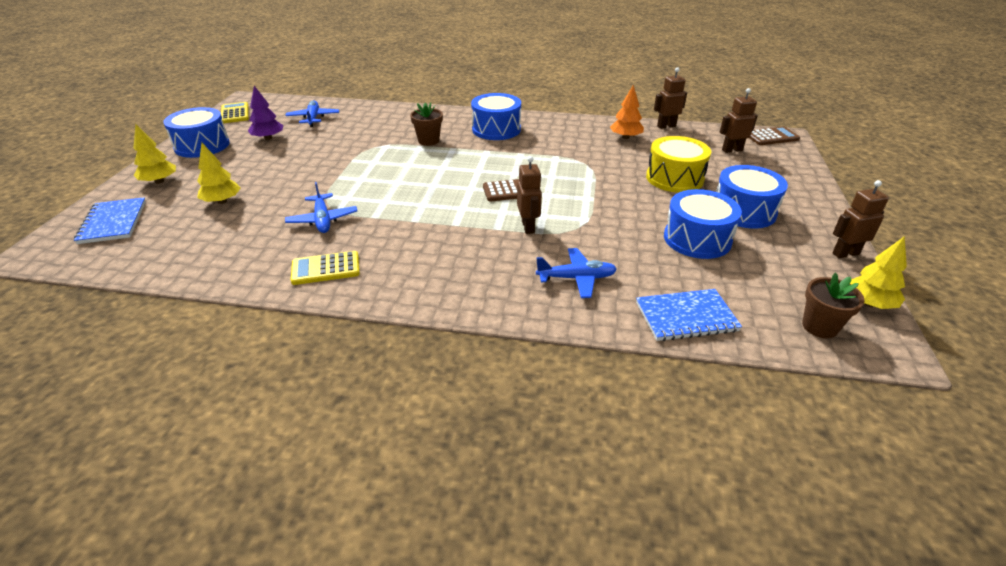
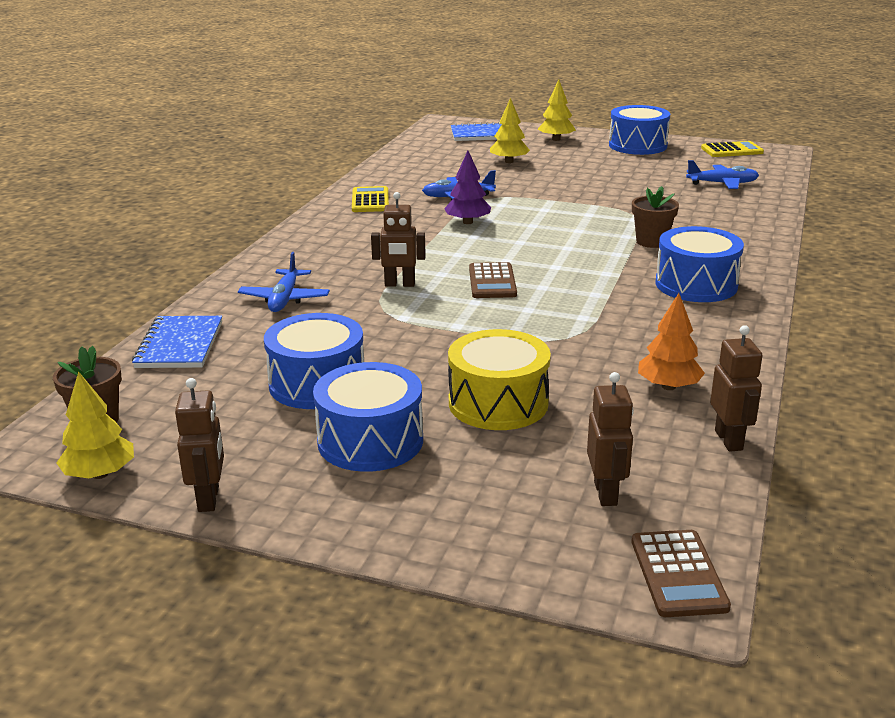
camera: 100 degrees right, 10 degrees down
purple tree [248,86,283,140] -> purple tree moved to [444,151,491,224]

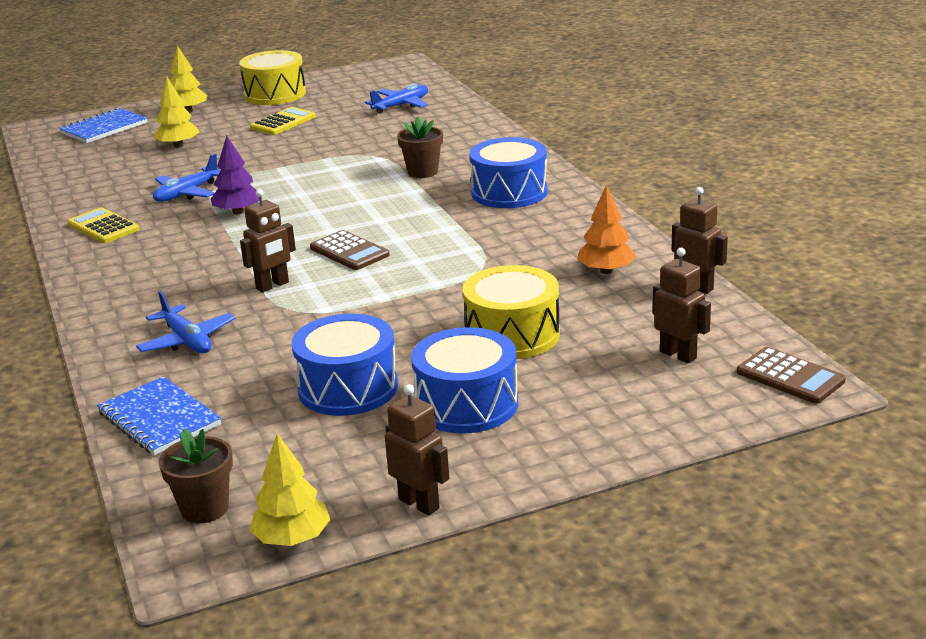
camera: 40 degrees left, 0 degrees up
blue drum [609,105,670,155] -> yellow drum [239,50,306,105]
yellow calculator [701,141,764,157] -> yellow calculator moved to [250,107,316,135]

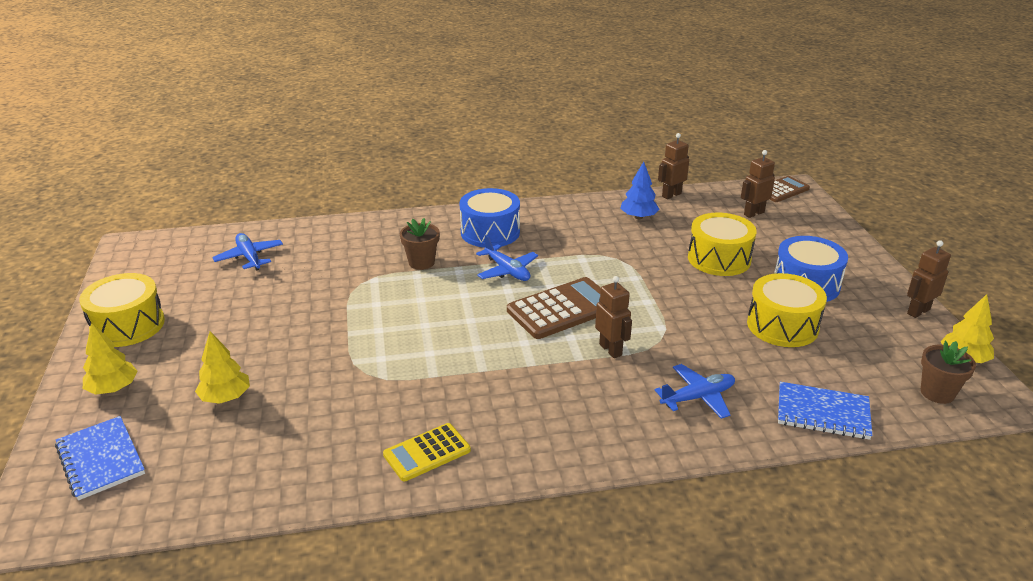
camera: 80 degrees left, 5 degrees up
blue notebook [97,376,221,455] -> blue notebook turned 45 degrees clockwise [778,382,872,440]
blue plane [153,154,220,202] -> blue plane moved to [476,235,538,281]
purple tree [211,136,259,215] -> none
yellow calculator [250,107,316,135] -> none
blue drum [292,314,398,416] -> yellow drum [747,273,827,347]
brown calculator [310,230,390,270] -> brown calculator [507,277,601,339], size x1.60
orange tree [577,185,636,274] -> blue tree [620,162,660,219]

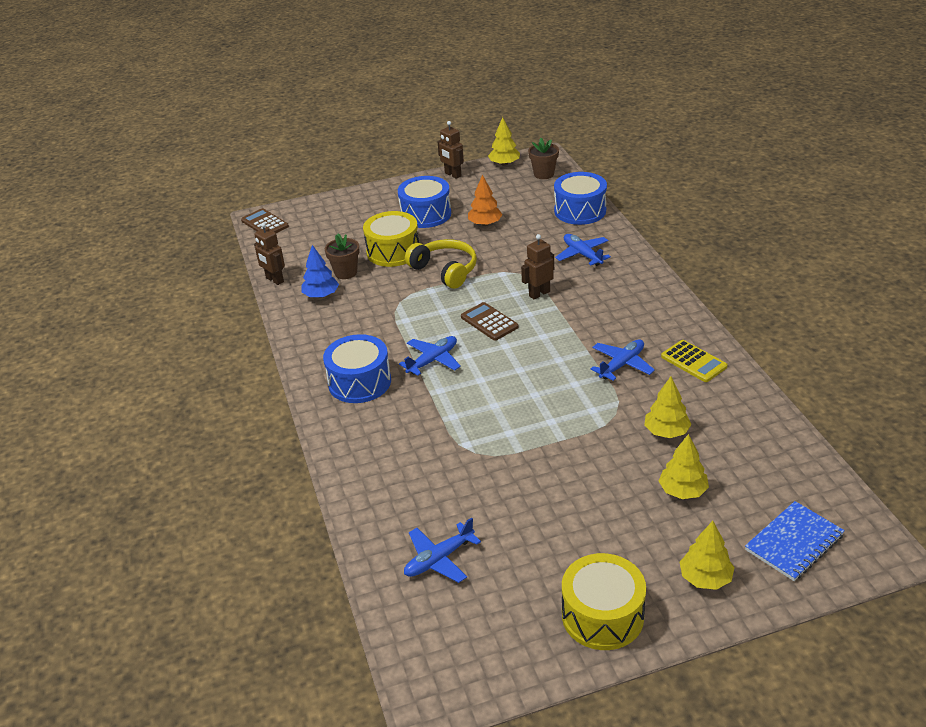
camera: 95 degrees left, 5 degrees up
brown flower pot [400,218,440,270] -> brown flower pot moved to [325,233,360,279]
brown calculator [507,277,601,339] -> brown calculator [461,302,519,341], size x0.63
brown robot [741,150,775,218] -> none
yellow drum [747,273,827,347] -> orange tree [468,175,503,226]
blue notebook [778,382,872,440] -> blue drum [554,172,607,225]
none -> yellow headphones [405,239,477,289]
none -> blue plane [590,339,655,381]
none -> yellow tree [644,376,692,438]

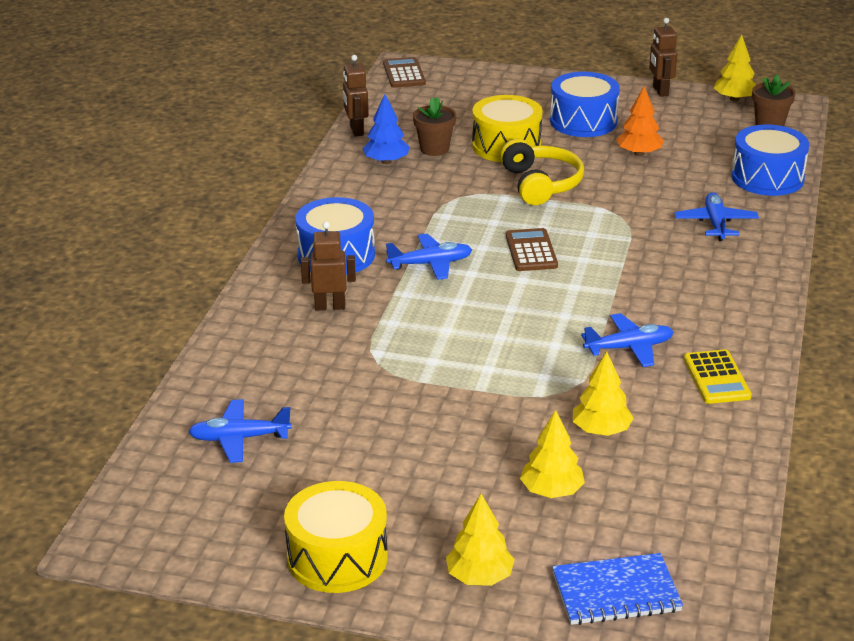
camera: 30 degrees right, 5 degrees down
brown robot [521,234,554,299] -> brown robot moved to [301,222,356,311]

